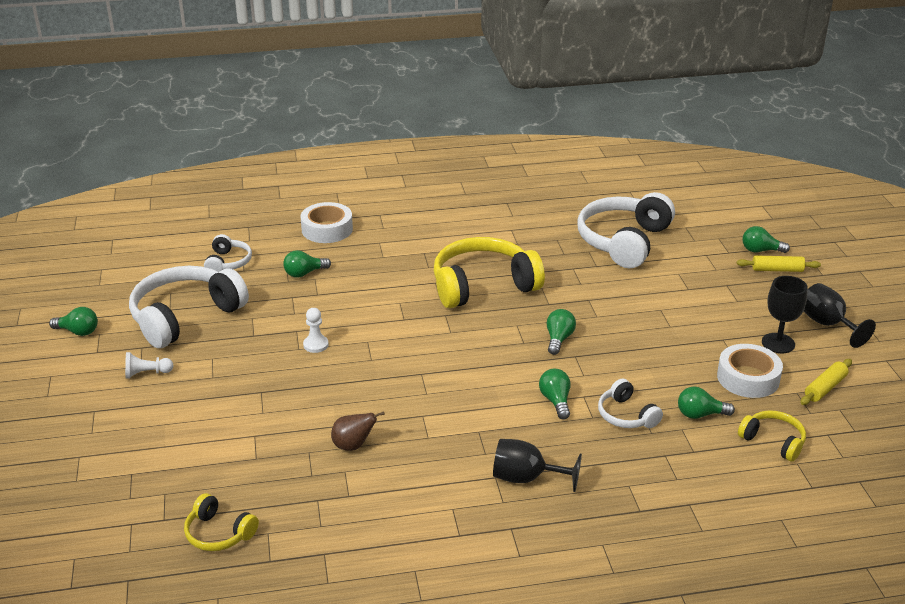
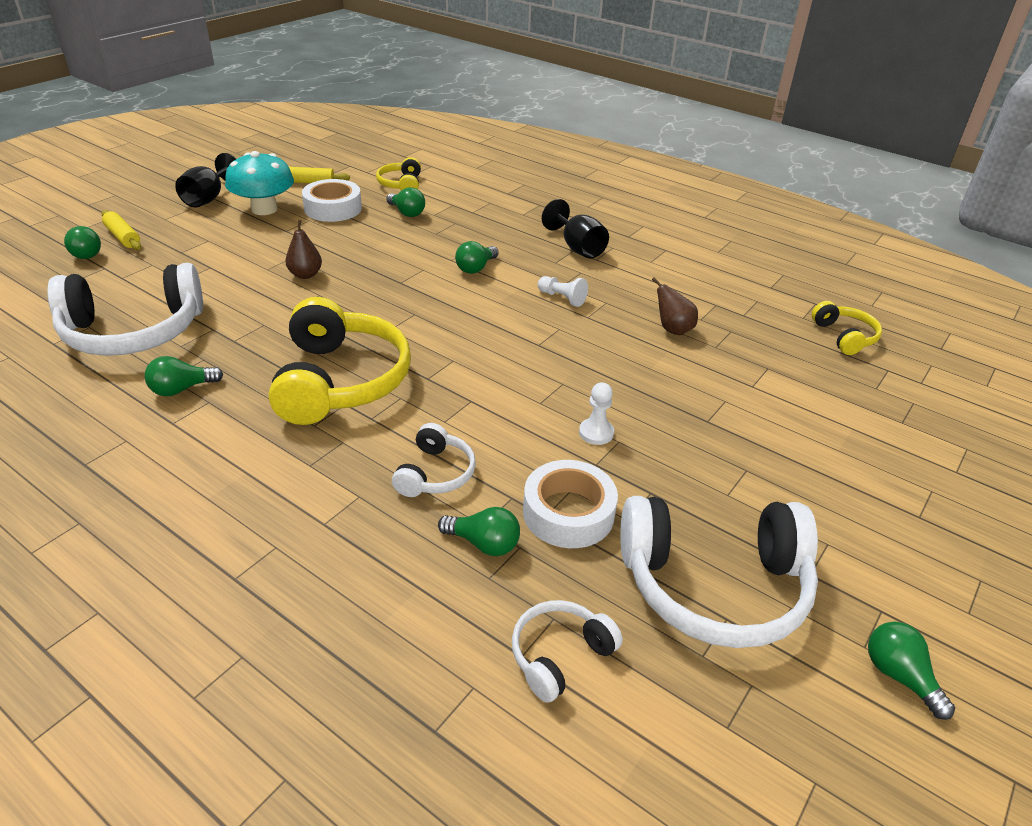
camera: 135 degrees left, 5 degrees up
white pawn [125,352,174,378] -> white pawn moved to [538,276,588,307]
white tape [301,202,353,243] -> white tape moved to [523,460,618,548]
yellow headphones [434,237,545,308] -> yellow headphones turned 120 degrees counterclockwise [269,297,411,425]
green light bulb [547,309,576,355] -> green light bulb moved to [145,356,223,396]
white headphones [598,379,663,428] -> white headphones moved to [392,423,476,497]
black goblet [762,276,808,353] -> turquoise mushroom [225,151,294,215]
none -> brown pear [285,220,322,279]

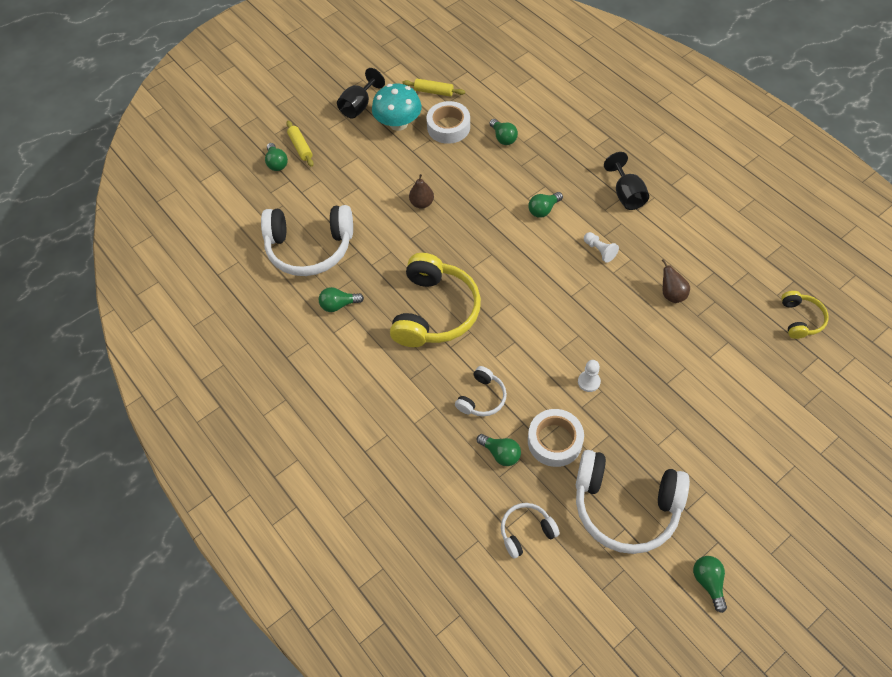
camera: 20 degrees right, 20 degrees up
yellow headphones [376,157,421,191] -> none

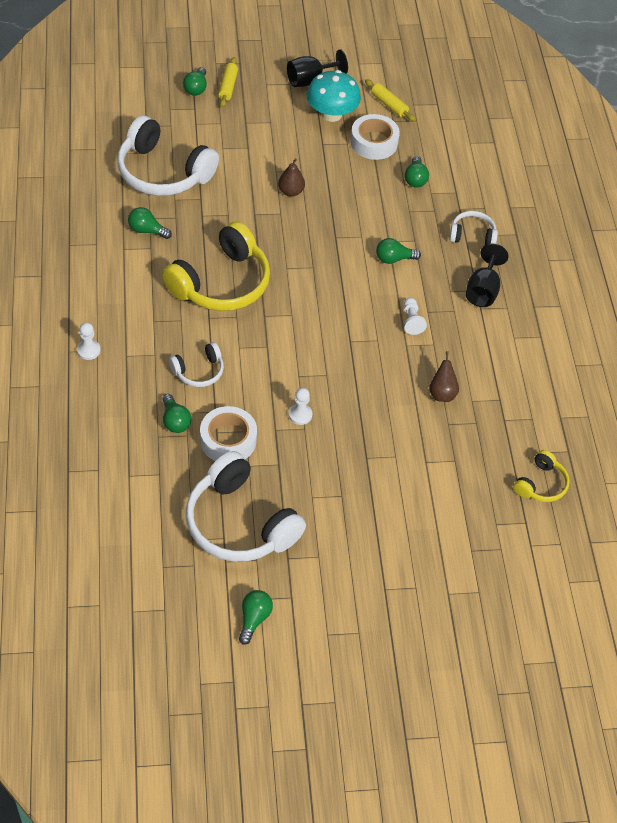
camera: 25 degrees right, 5 degrees down
white headphones [501,503,560,559] -> white headphones moved to [449,211,498,245]
none -> white pawn [77,323,101,360]

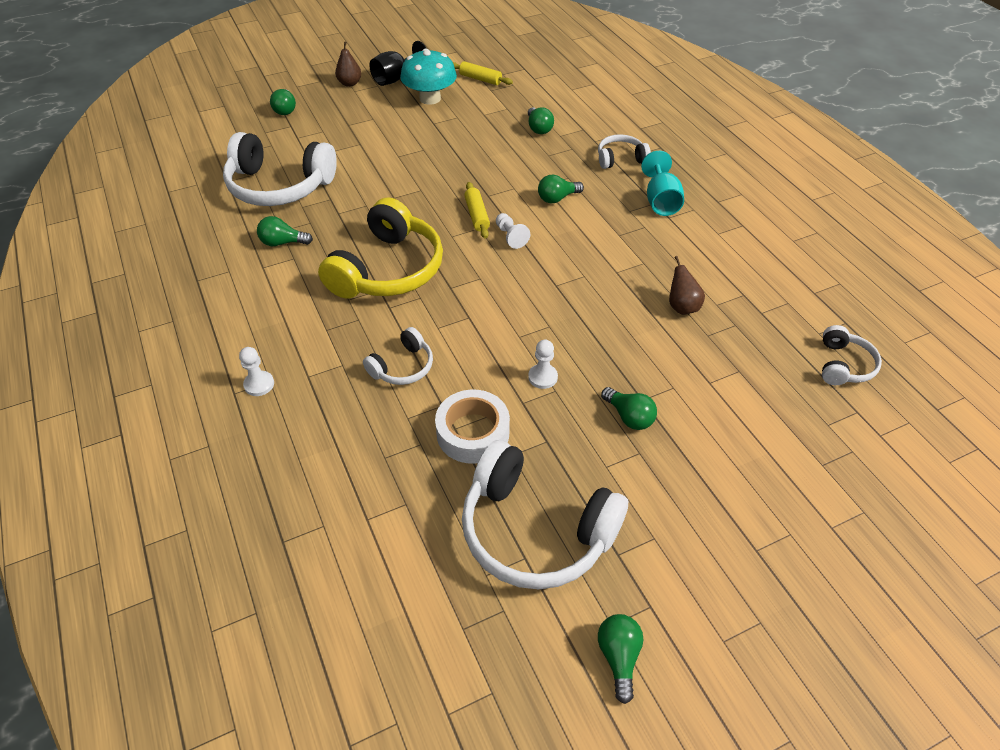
camera: 15 degrees left, 5 degrees down
green light bulb [162,394,191,433] -> green light bulb moved to [601,387,657,430]
yellow rolling pin [218,57,238,107] -> yellow rolling pin moved to [464,182,490,239]
brown pear [278,159,305,197] -> brown pear moved to [335,42,361,87]
white tape [350,114,400,160] -> none
white pawn [404,298,427,335] -> white pawn moved to [496,213,530,249]
black goblet [466,243,509,307] -> turquoise goblet [641,151,684,216]
yellow headphones [514,450,570,502] -> white headphones [822,325,882,385]

